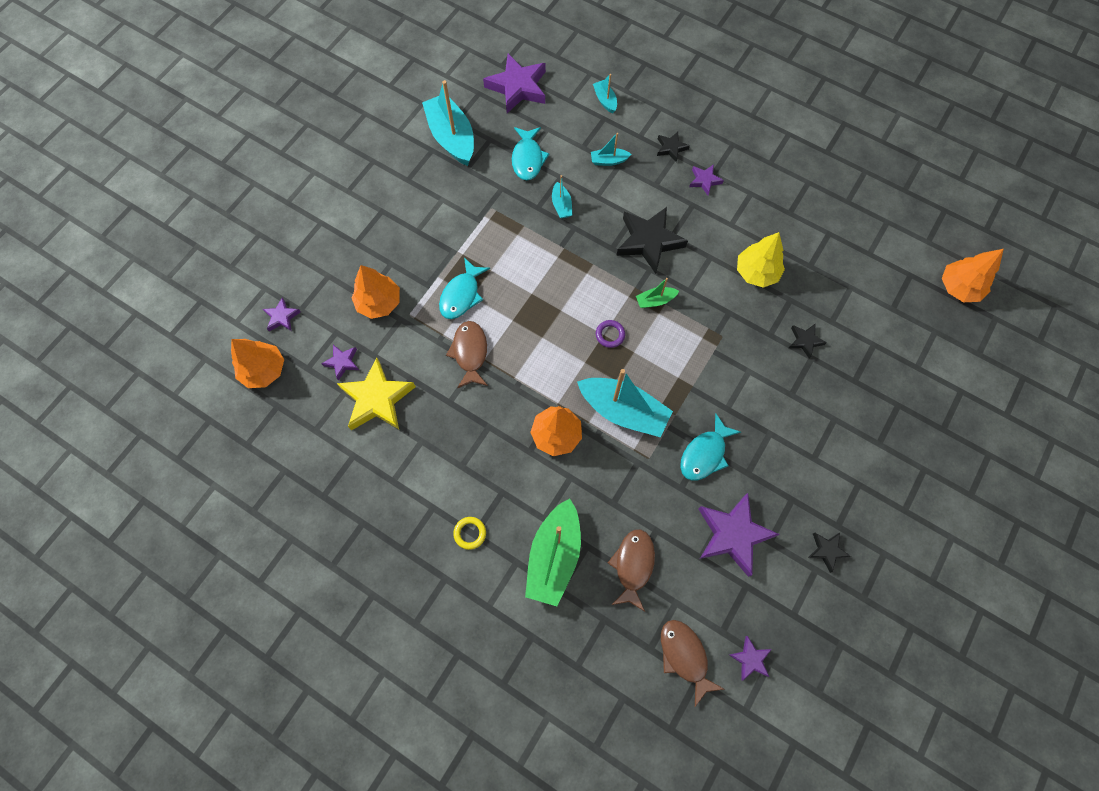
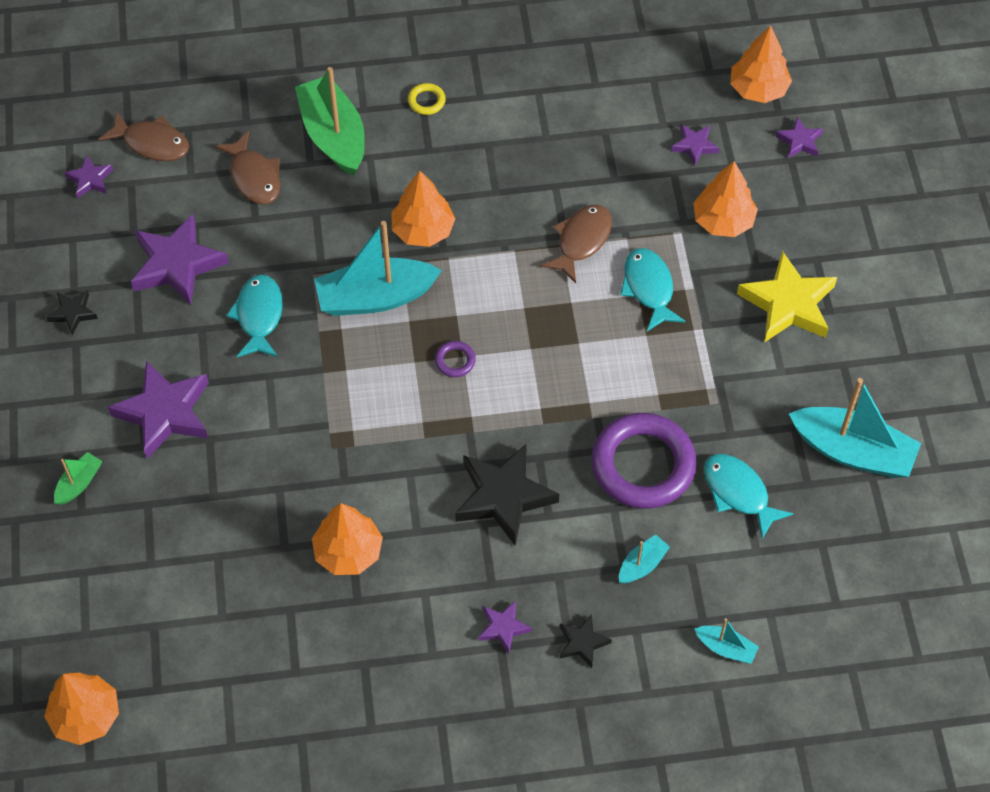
camera: 140 degrees right, 10 degrees down
yellow star [337,357,416,430] -> yellow star moved to [737,251,837,343]
brown fish [446,321,488,388] -> brown fish turned 105 degrees counterclockwise [541,205,612,283]
purple star [483,54,546,113] -> purple star moved to [108,360,209,459]
turquoise boat [552,175,572,219] -> purple ring [591,413,697,509]
green boat [636,278,679,308] -> green boat moved to [54,452,103,504]
yellow tree [737,232,785,288] -> orange tree [312,503,383,575]
black star [789,324,827,359] -> none

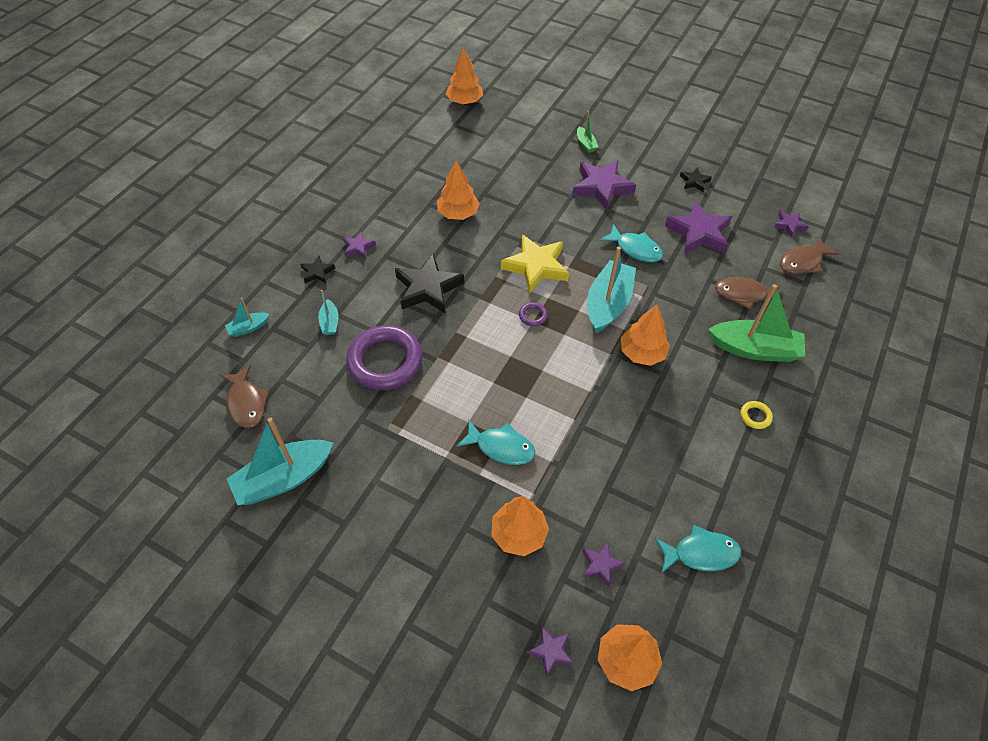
camera: 125 degrees right, 5 degrees down
brown fish [541,205,612,283] -> brown fish moved to [220,365,270,428]
turquoise fish [704,454,794,539] -> turquoise fish moved to [655,525,741,573]
yellow star [737,251,837,343] -> yellow star moved to [501,234,569,293]

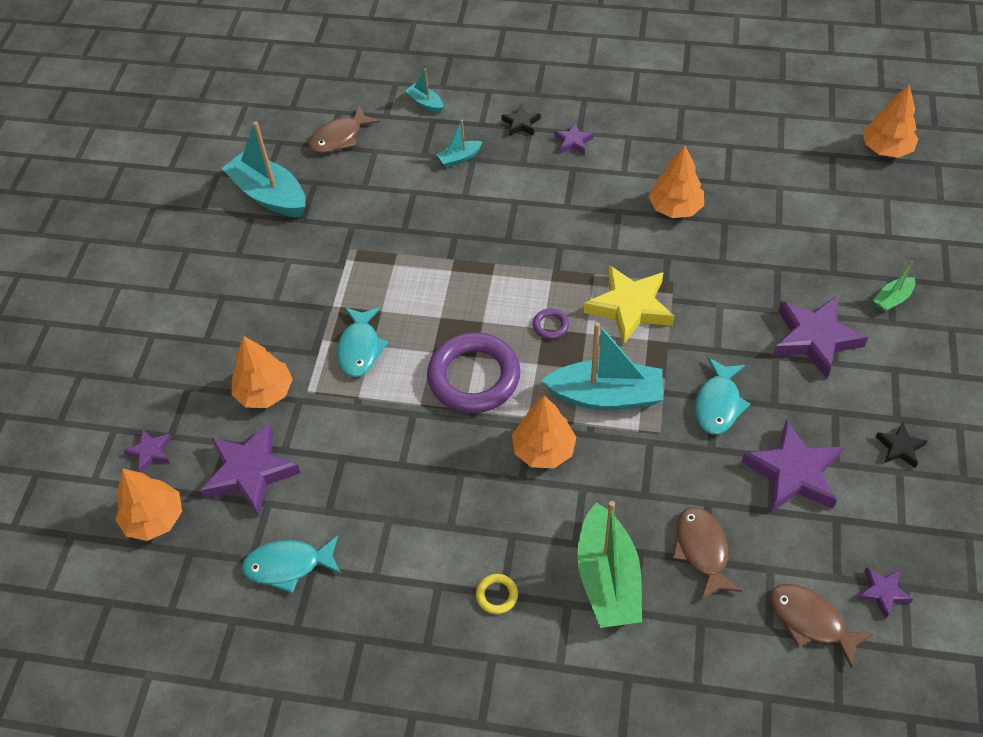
camera: 75 degrees right, 0 degrees up
purple ring [346,325,422,390] -> purple ring moved to [427,332,521,413]
black star [395,254,464,313] -> none
purple star [582,542,625,587] -> purple star [200,423,301,516], size x2.01
turquoise fish [655,525,741,573] -> turquoise fish turned 105 degrees clockwise [242,535,341,593]

